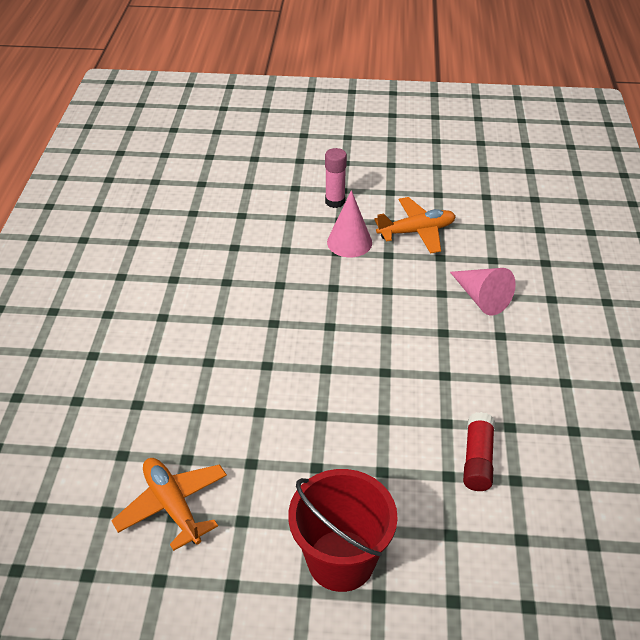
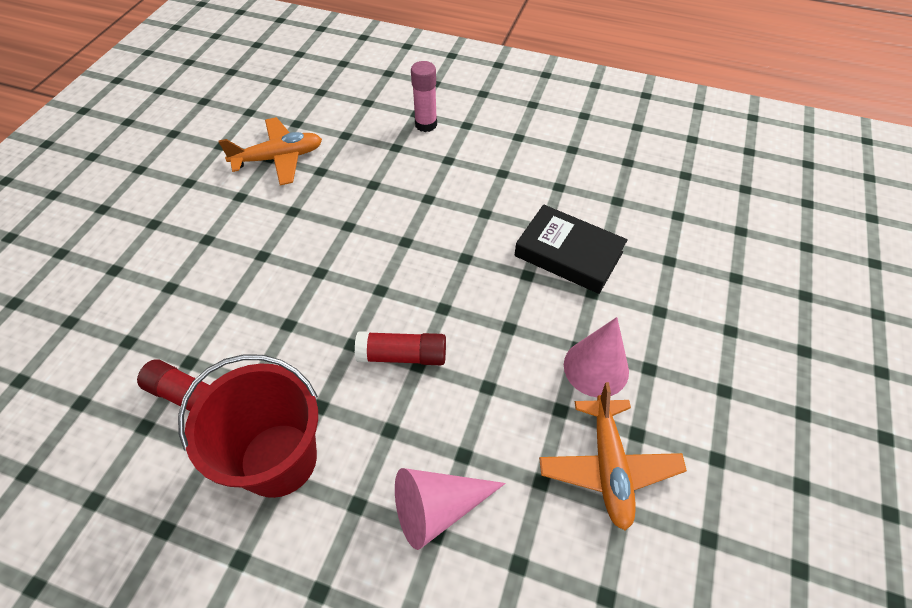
camera: 105 degrees right, 10 degrees up
red bucket [288,469,398,592] -> red bucket moved to [178,354,318,498]
pink glue stick [325,148,347,208] -> pink glue stick moved to [411,61,437,132]
none -> red glue stick [355,331,446,365]
none -> black book [514,204,628,294]

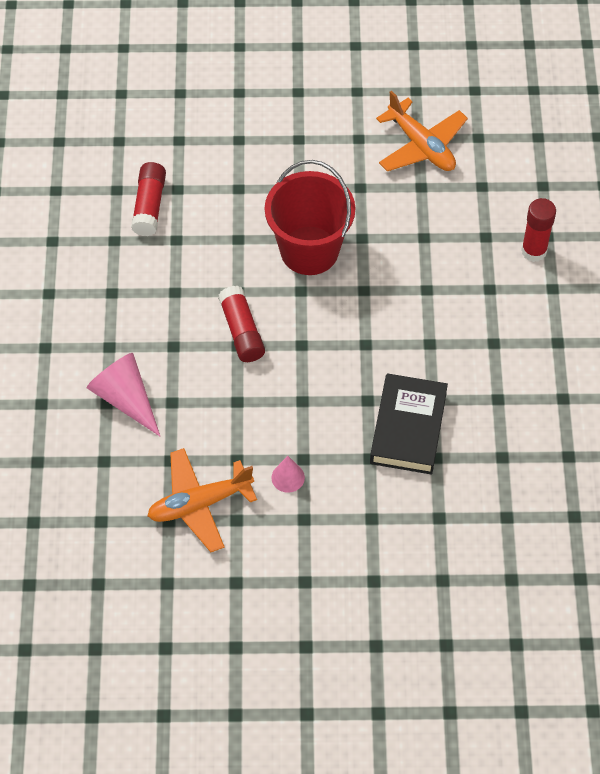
camera: 70 degrees right, 5 degrees up
red bucket [178,354,318,498] -> red bucket moved to [265,160,355,275]
pink glue stick [411,61,437,132] -> red glue stick [521,198,556,262]
pink cone [564,317,629,397] -> pink cone [271,456,305,493], size x0.56

